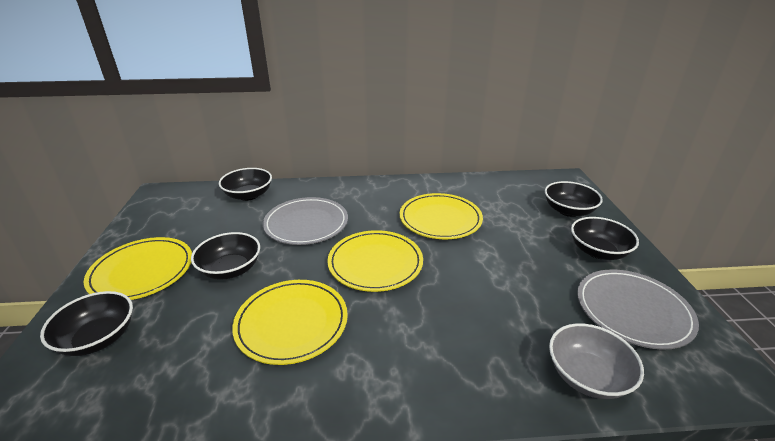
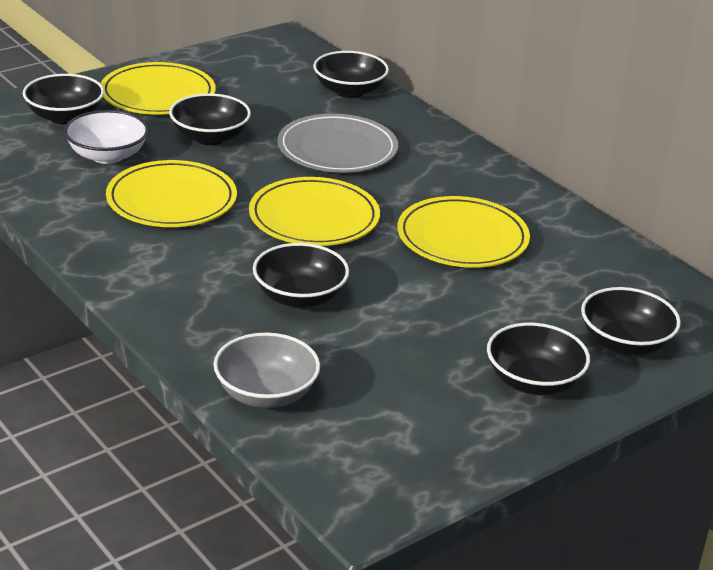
camera: 55 degrees right, 0 degrees up
grey plate [577,269,699,350] -> none
none -> white bowl [64,110,149,164]
none -> black bowl [253,243,349,308]

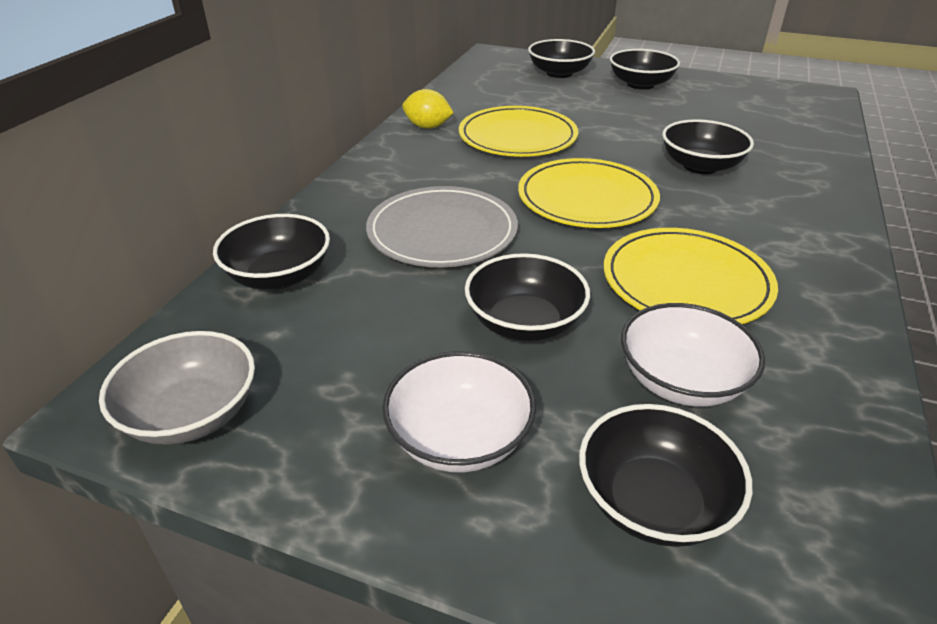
camera: 120 degrees left, 5 degrees up
yellow plate [101,62,216,115] -> white bowl [382,351,536,473]
grey bowl [214,333,320,408] -> grey bowl moved to [99,331,255,445]
none -> yellow lemon [402,89,454,129]

